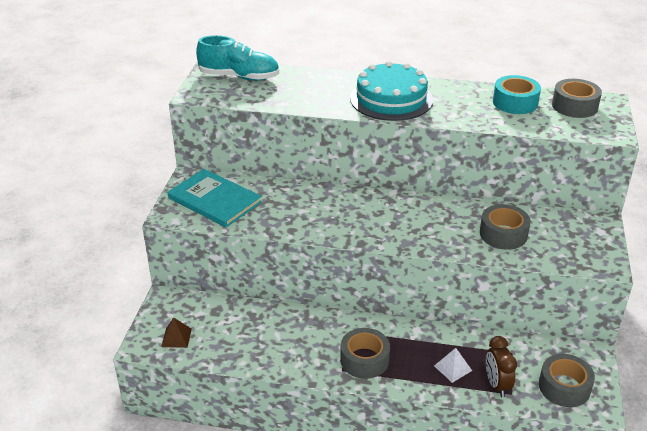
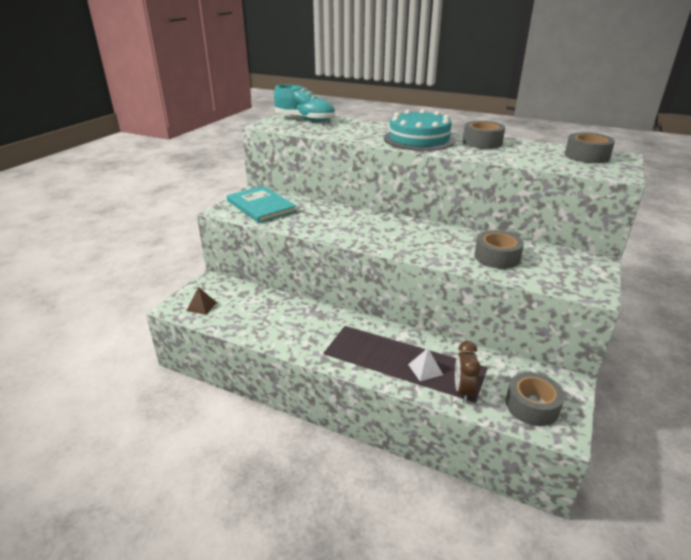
camera: 15 degrees right, 5 degrees down
grey tape [340,328,390,379] -> grey tape moved to [463,121,505,149]
turquoise tape [493,75,541,114] -> none

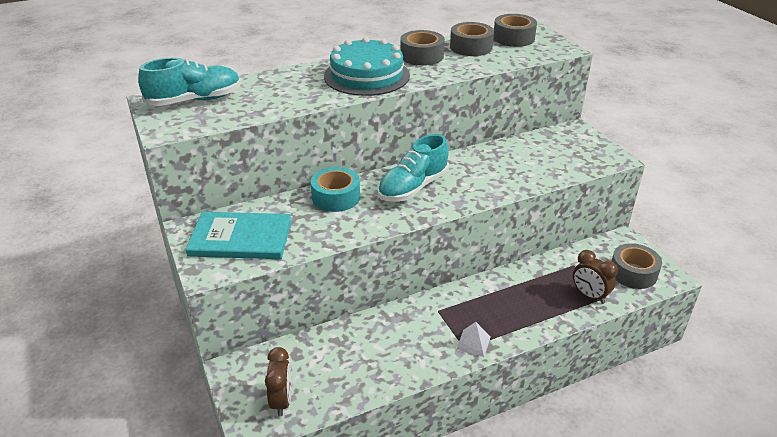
camera: 50 degrees left, 5 degrees up
brown pyramid [187,287,217,315] -> brown clock [265,347,292,417]
white pyramid [408,348,443,381] -> white pyramid moved to [456,322,490,357]
grey tape [474,230,524,269] -> grey tape moved to [450,22,494,56]
none -> turquoise tape [311,167,360,212]
none -> turquoise shoe [378,134,449,202]

